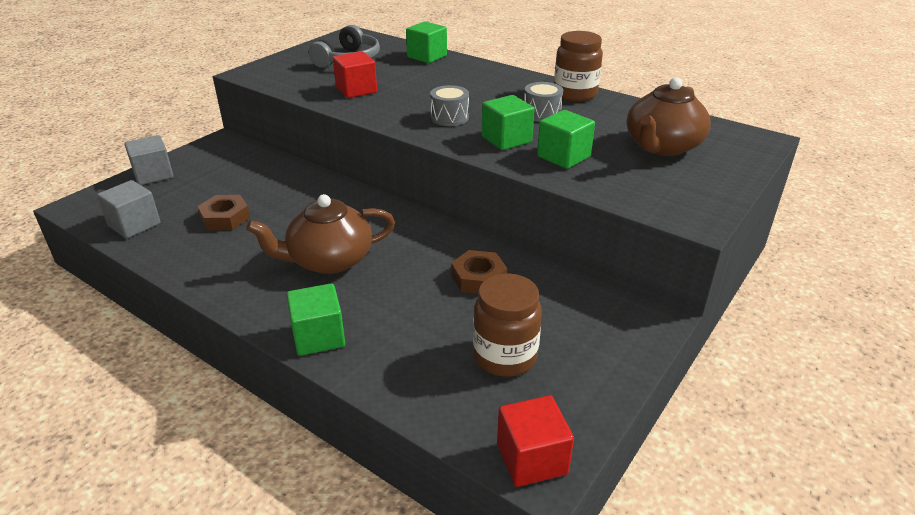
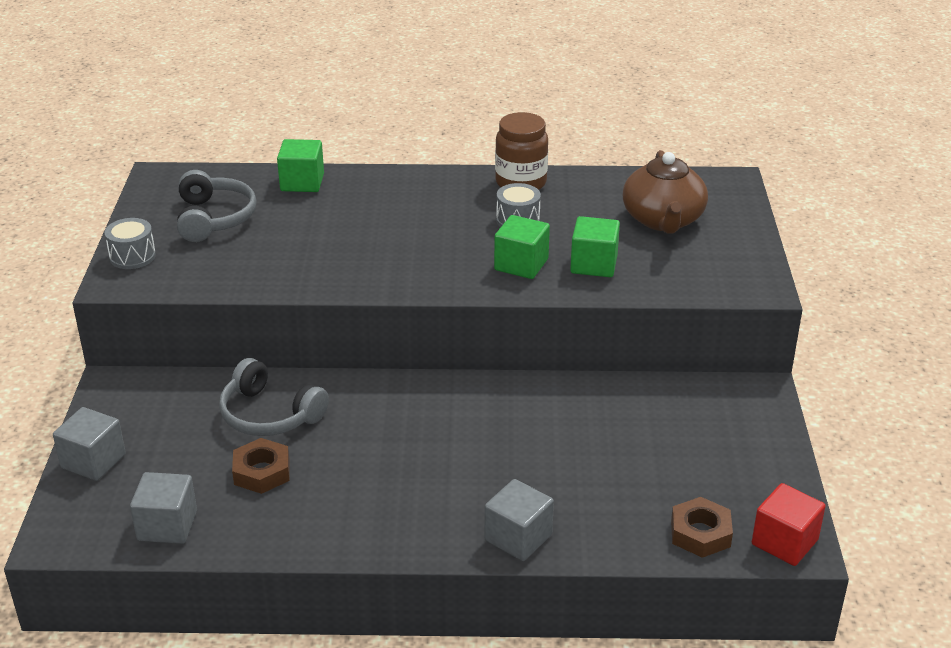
camera: 35 degrees left, 0 degrees up
brown teapot [246,194,395,274] -> none
green cube [286,283,345,356] -> grey cube [484,479,554,561]
red cube [333,51,377,98] -> none
grey drum [430,85,469,126] -> grey drum moved to [105,218,156,269]
brown nut [451,250,507,294] -> brown nut moved to [671,497,733,558]
brown jar [473,274,542,377] -> none
none -> grey headphones [219,358,329,436]

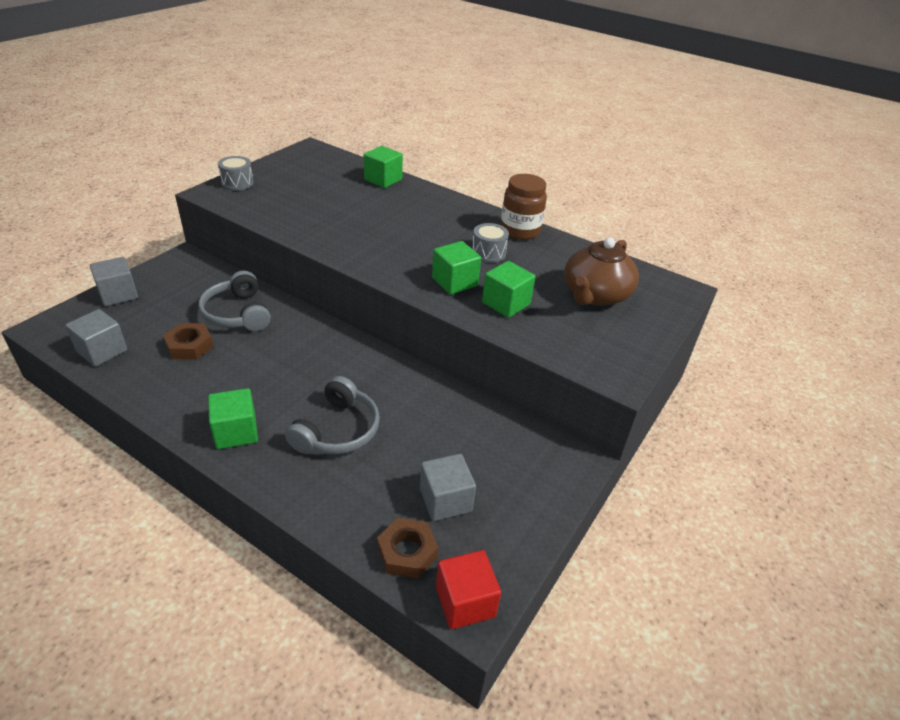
camera: 30 degrees right, 5 degrees up
grey headphones [177,170,257,242] -> grey headphones moved to [285,376,380,454]
grey cube [484,479,554,561] -> grey cube moved to [420,454,476,521]
none -> green cube [208,388,258,449]

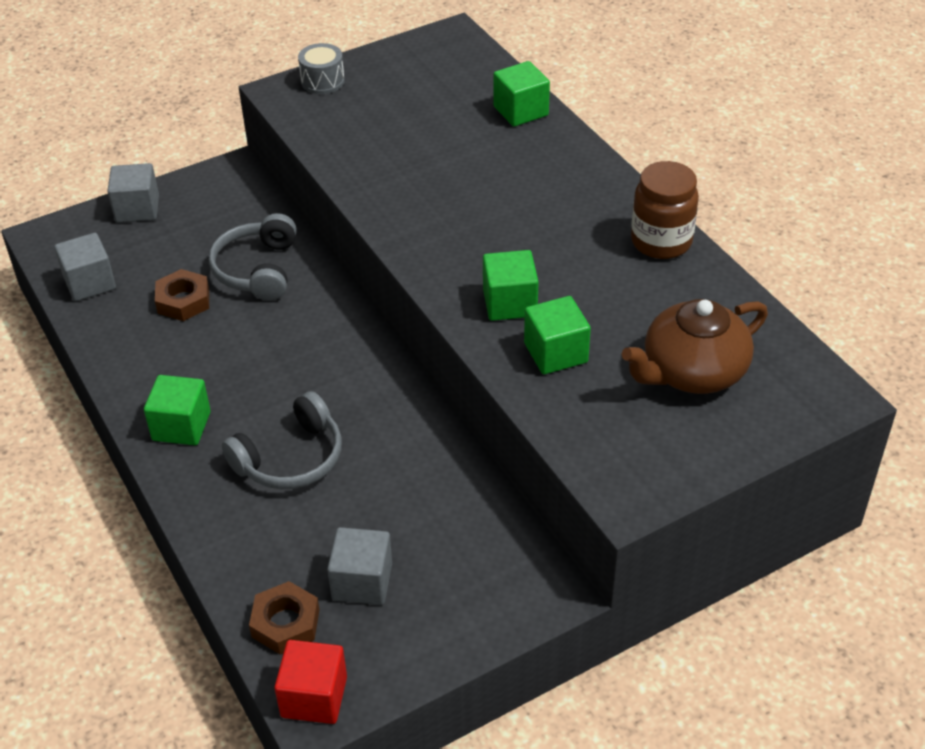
camera: 30 degrees right, 5 degrees up
grey drum [472,223,509,263] -> none

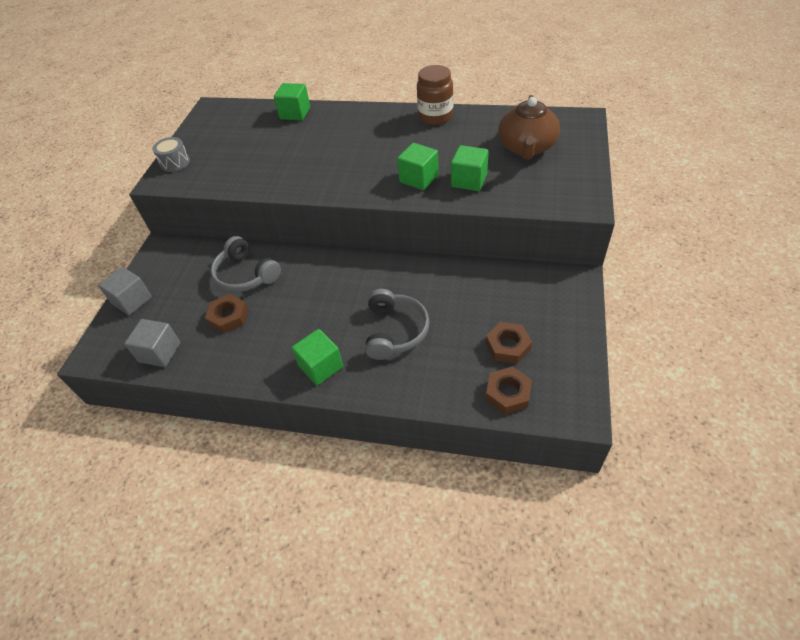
camera: 45 degrees left, 5 degrees up
red cube [274,640,347,724] -> none
grey cube [327,527,392,605] -> brown nut [486,322,532,364]

